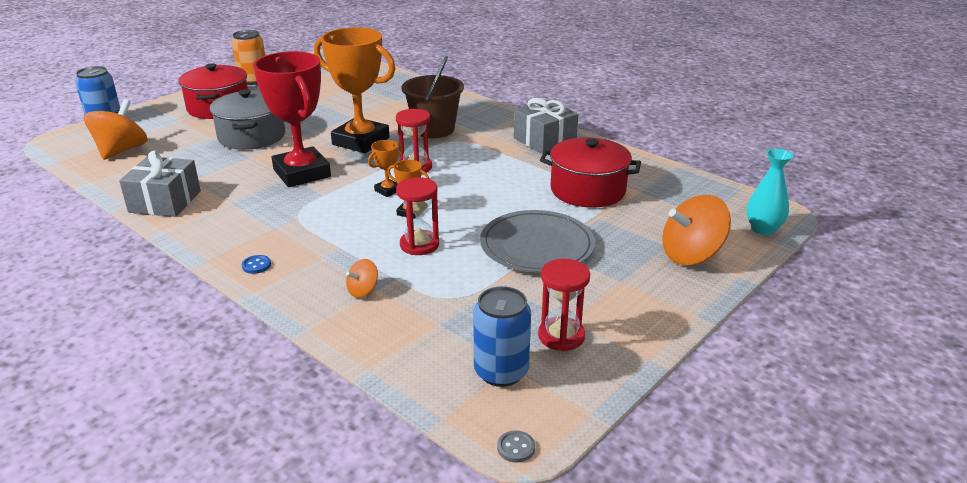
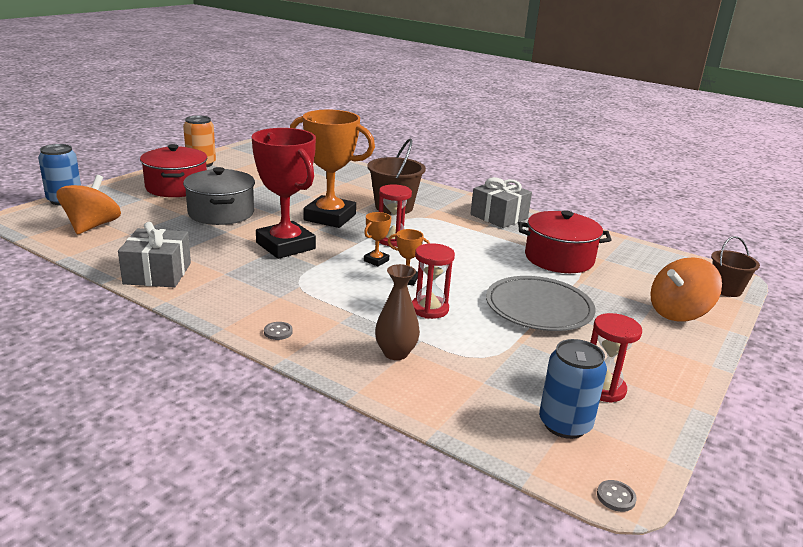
camera: 10 degrees left, 5 degrees down
blue button [242,255,271,274] -> grey button [264,322,293,340]
orange spinning top [346,259,378,298] -> brown vase [375,264,420,360]
turquoise vase [747,148,793,235] -> brown bucket [711,236,760,297]

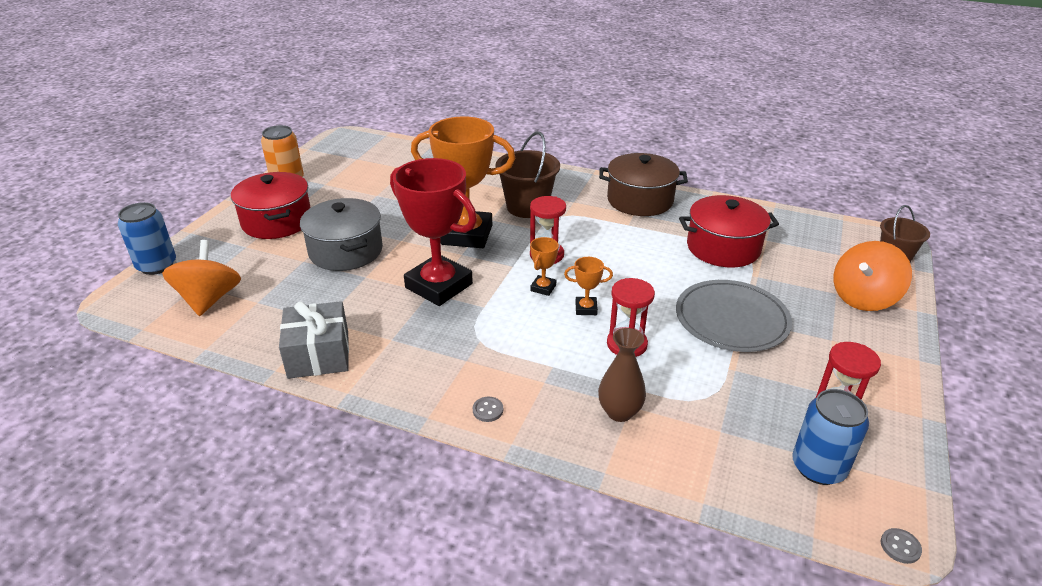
camera: 10 degrees left, 10 degrees up
grey gift [470,177,532,228] -> brown pot [599,153,688,216]

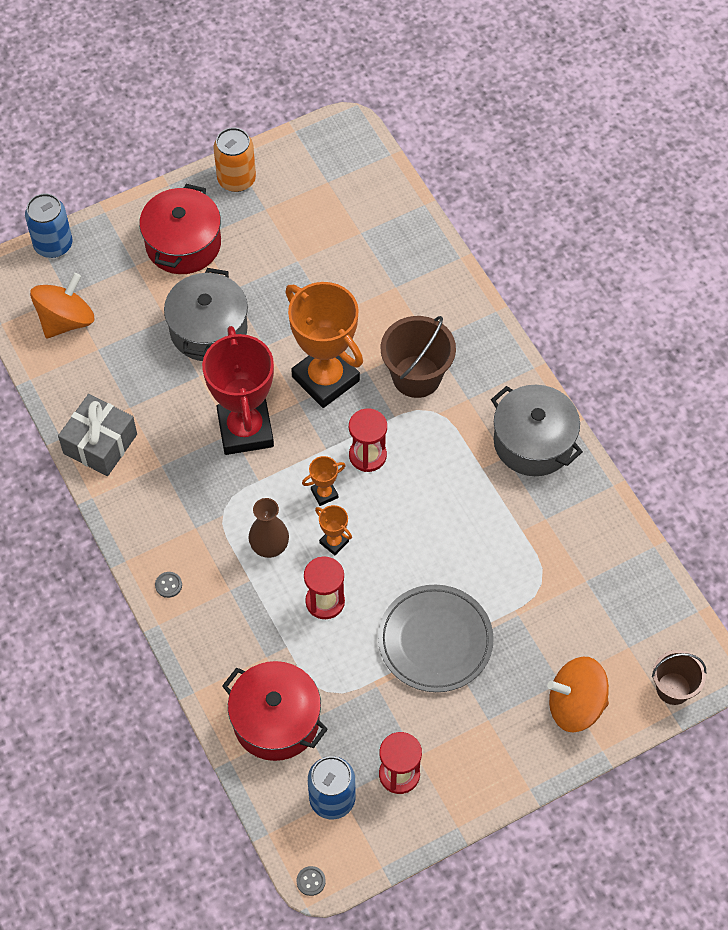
camera: 40 degrees right, 25 degrees up
brown vase [598,328,646,422] -> brown vase moved to [248,498,289,558]
brown pot [599,153,688,216] -> grey pot [491,385,583,476]
red pot [679,195,779,267] -> red pot moved to [222,661,328,761]

